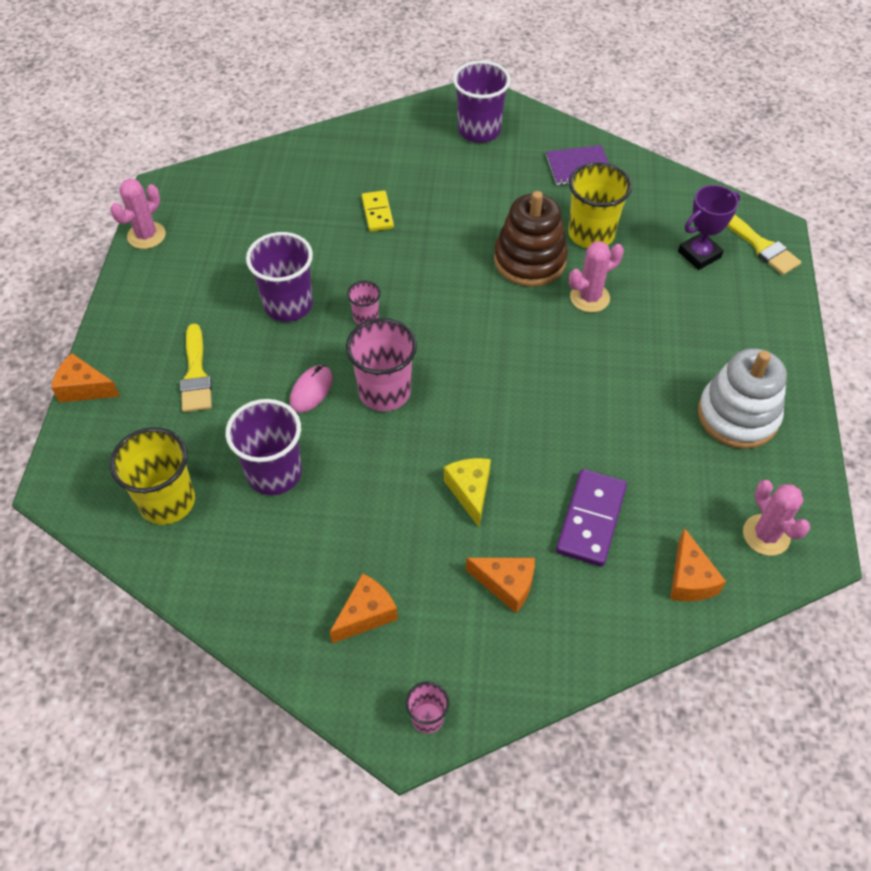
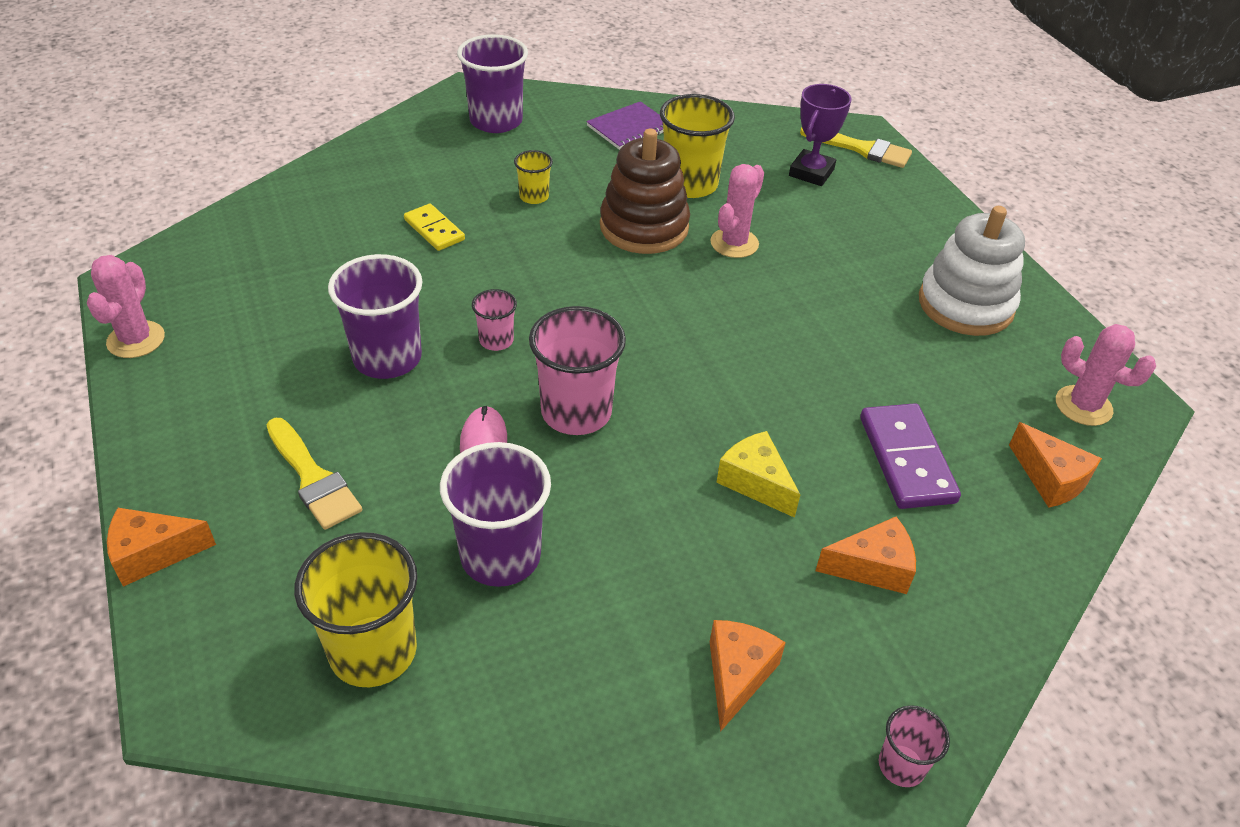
camera: 30 degrees left, 10 degrees down
none -> yellow cup [514,150,553,204]

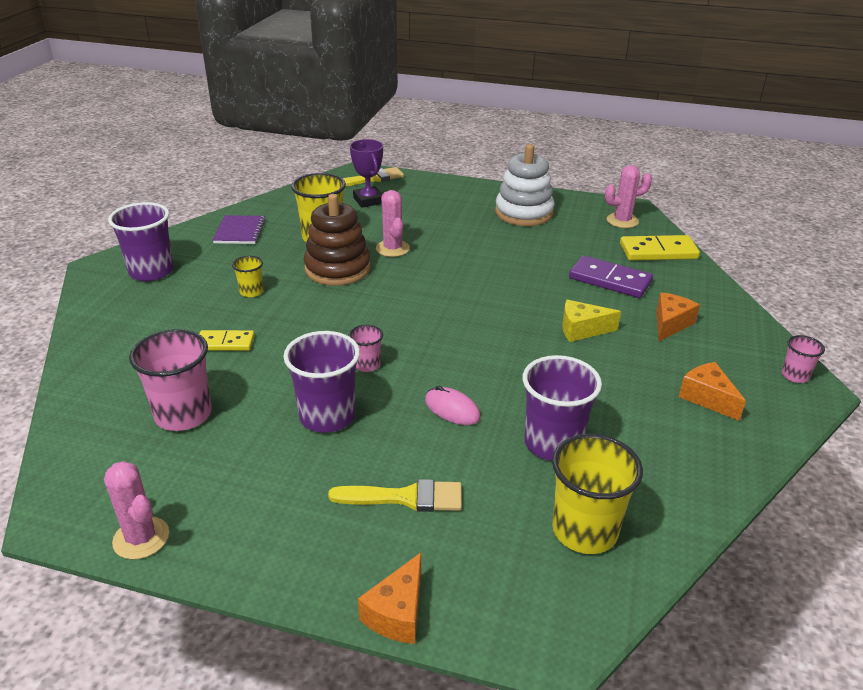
camera: 50 degrees left, 10 degrees down
pink cup [529,306,626,435] -> pink cup moved to [129,329,212,431]
orange cheese [1009,422,1102,508] -> yellow domino [620,235,700,261]

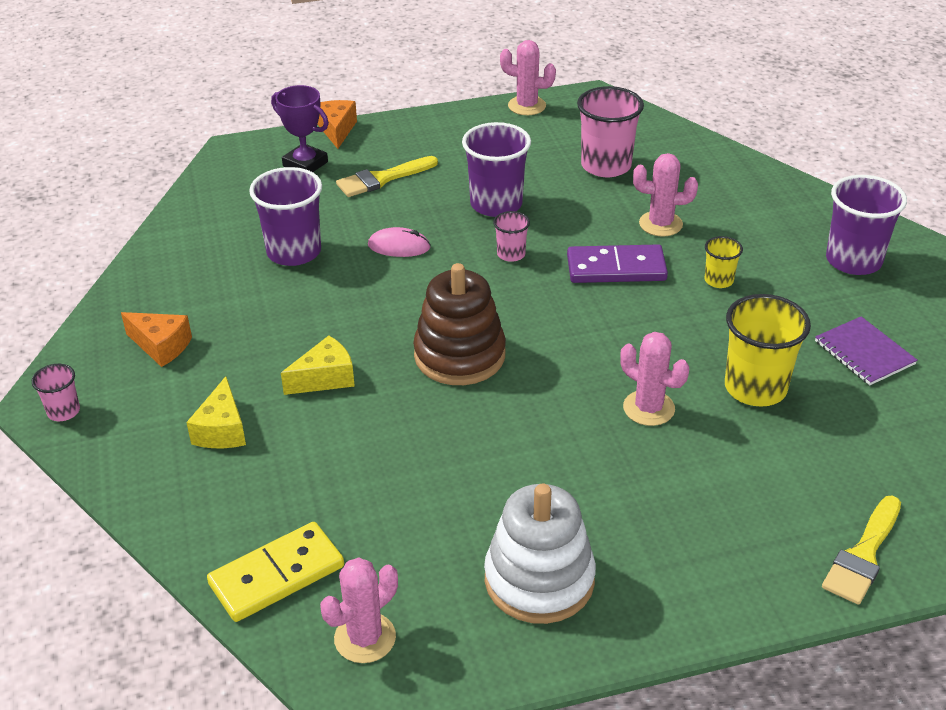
camera: 150 degrees right, 5 degrees up
yellow domino [199,330,254,351] -> pink cactus [633,153,698,236]
brown stacking toy [304,194,371,286] -> brown stacking toy moved to [413,263,506,385]
purple trophy [350,139,383,208] -> purple trophy moved to [271,85,329,172]
yellow cup [552,434,643,554] -> none
purple domino [569,255,653,298] -> purple domino moved to [567,244,668,283]
orange cheese [656,292,700,341] -> yellow cheese [186,376,246,448]

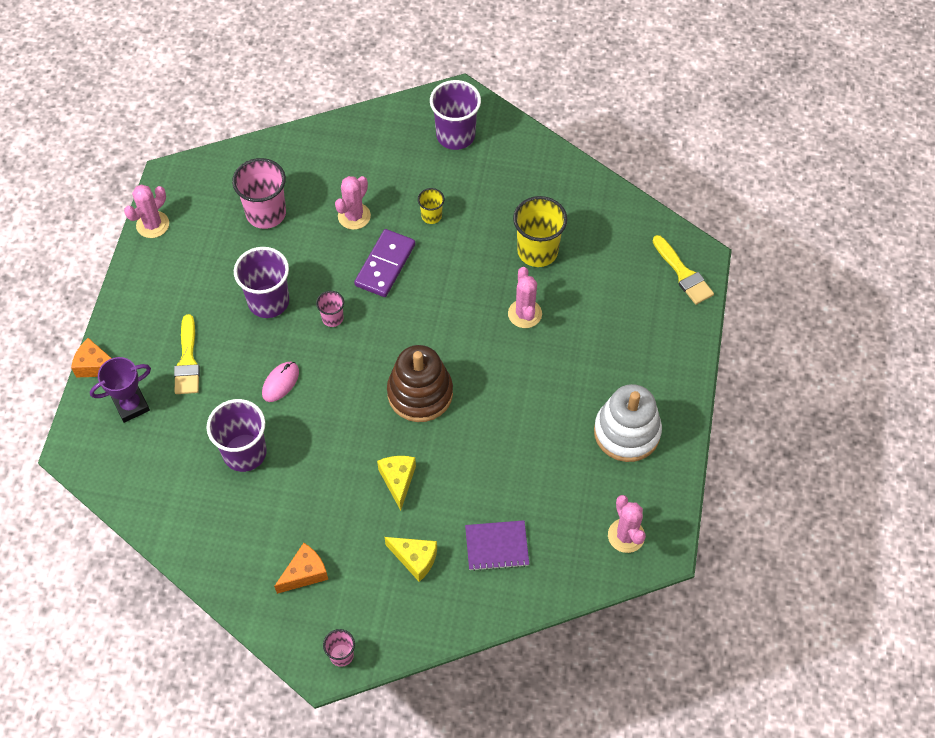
camera: 65 degrees left, 20 degrees up
yellow domino [207,522,344,622] -> none
pink cactus [620,332,689,426] -> pink cactus turned 75 degrees counterclockwise [508,267,542,328]
purple notebook [815,316,918,385] -> purple notebook moved to [465,520,529,571]

